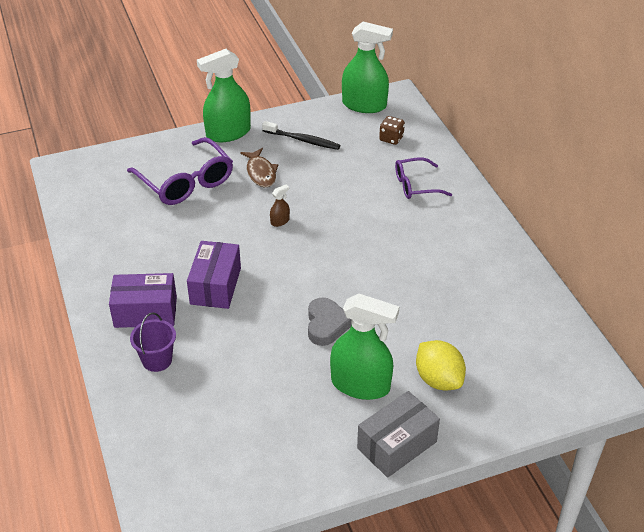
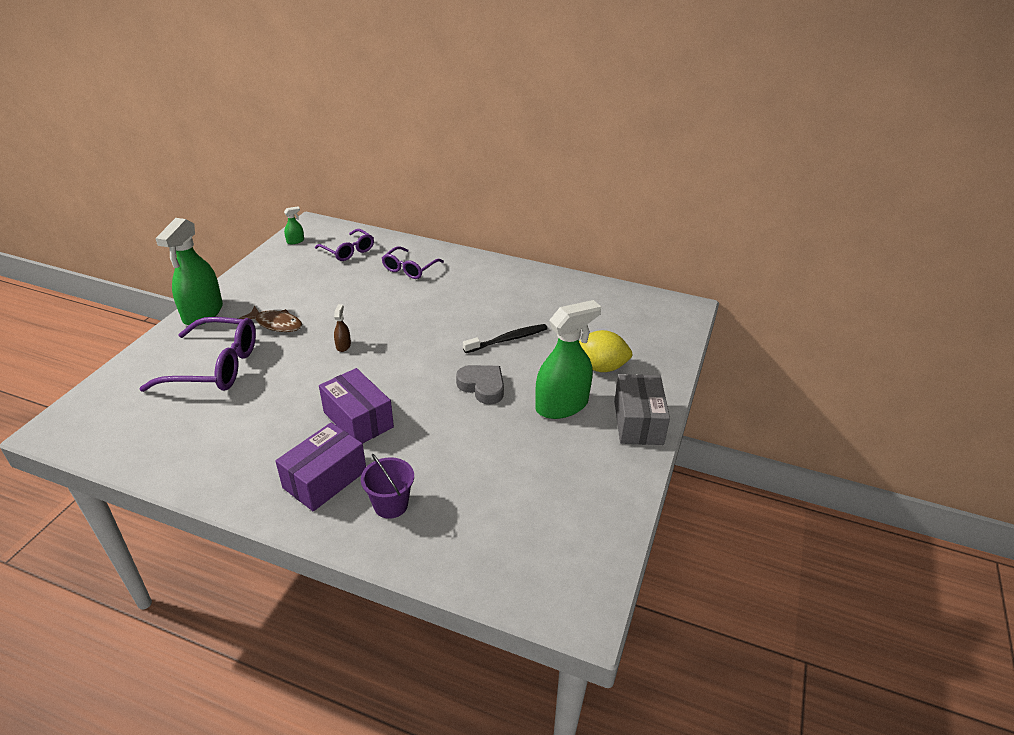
camera: 50 degrees left, 5 degrees down
black toothbrush [262,121,340,150] -> black toothbrush moved to [463,324,548,353]
green spray bottle [342,22,393,113] -> green spray bottle [284,207,304,244], size x0.41
brown dice [379,116,405,145] -> purple glasses [315,229,374,261]

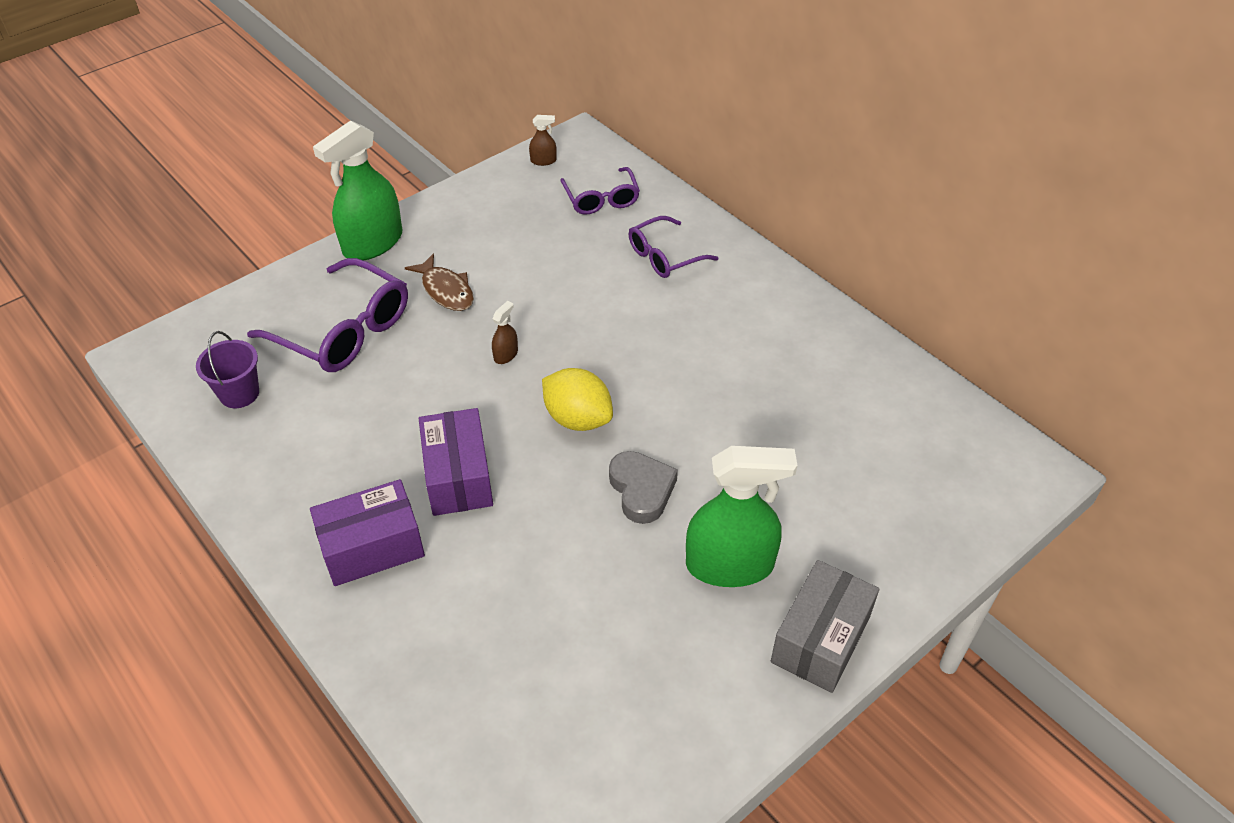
camera: 30 degrees right, 10 degrees up
green spray bottle [284,207,304,244] -> brown spray bottle [529,115,557,166]
purple bucket [361,454,414,519] -> purple bucket moved to [196,331,259,408]
black toothbrush [463,324,548,353] -> none
yellow lemon [579,330,633,372] -> yellow lemon moved to [542,368,613,431]

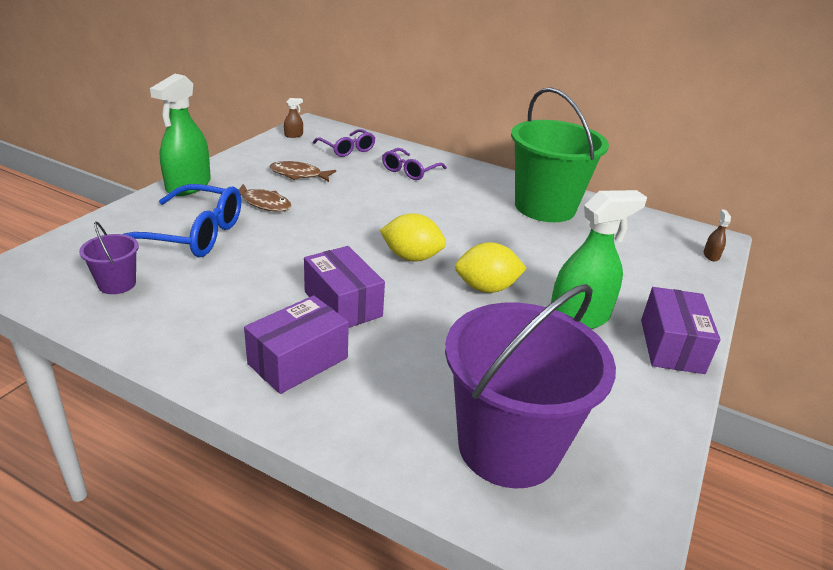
camera: 25 degrees left, 15 degrees down
purple glasses [247,258,408,372] -> blue glasses [123,184,241,257]
brown spray bottle [492,301,518,364] -> brown spray bottle moved to [704,209,731,261]
grey heart [609,451,678,524] -> yellow lemon [455,242,527,293]
grey box [771,560,879,693] -> purple box [641,287,721,374]
none -> brown fish [270,161,336,182]
none -> purple bucket [445,284,616,488]
none -> green bucket [511,87,609,222]

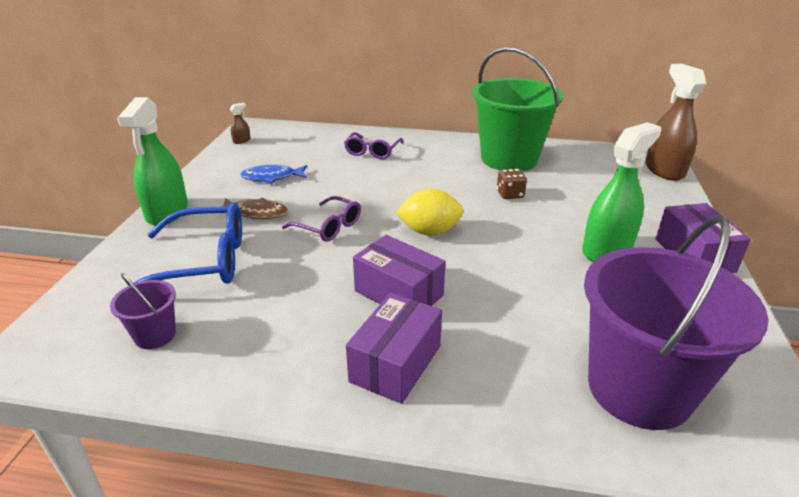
camera: 15 degrees left, 0 degrees up
brown fish [270,161,336,182] -> blue fish [240,165,307,184]
purple glasses [313,129,375,157] -> purple glasses moved to [282,196,361,242]
yellow lemon [455,242,527,293] -> none
brown spray bottle [704,209,731,261] -> brown spray bottle [645,64,706,181], size x2.44
none -> brown dice [497,169,527,199]

